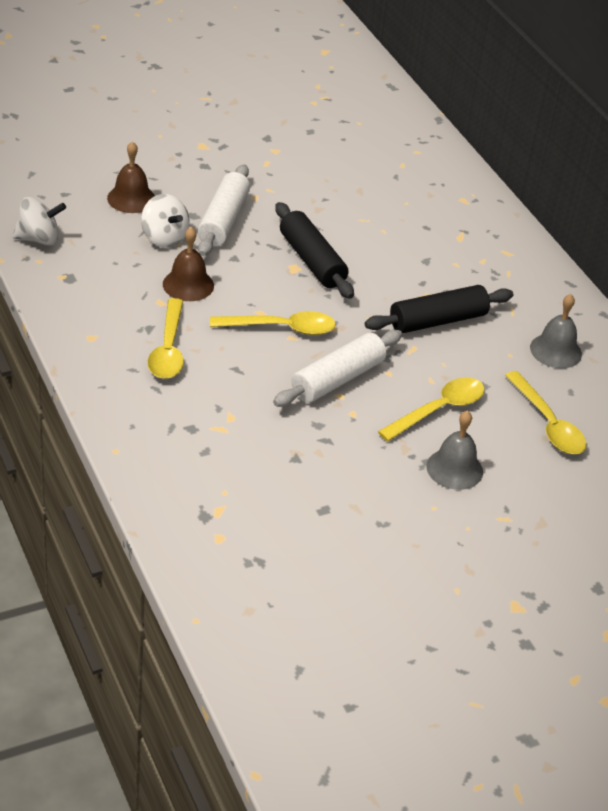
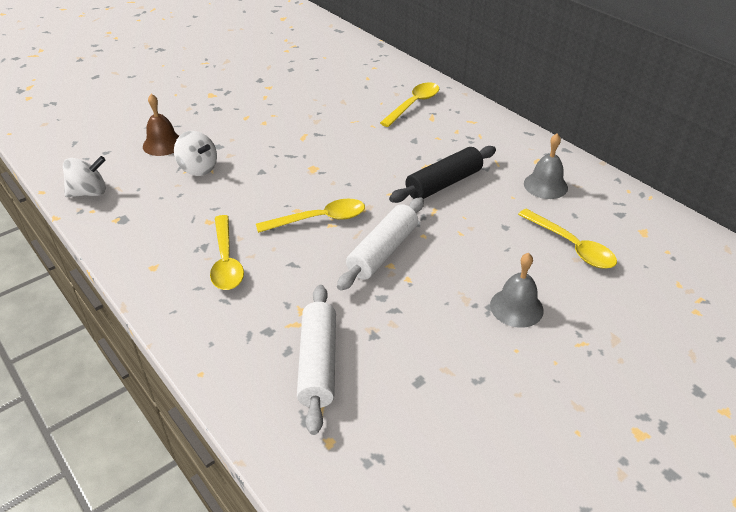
camera: 10 degrees left, 0 degrees up
brown bell [163,227,214,301] -> none
white rolling pin [197,164,250,256] -> white rolling pin moved to [297,285,336,435]
black rolling pin [275,202,354,299] -> none
yellow spoon [378,377,485,441] -> yellow spoon moved to [380,82,439,127]

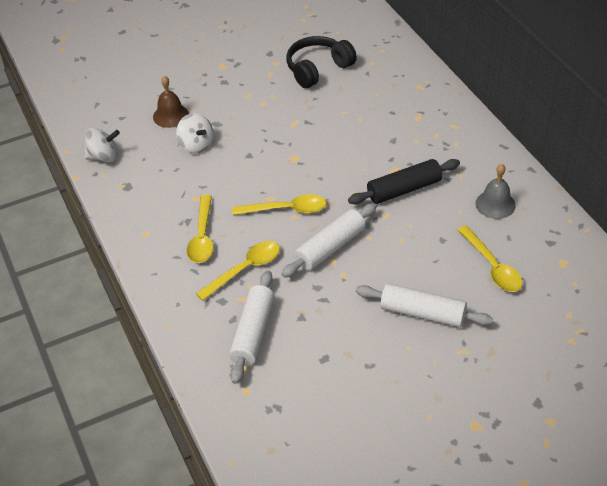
camera: 15 degrees right, 5 degrees up
yellow spoon [380,82,439,127] -> yellow spoon moved to [196,241,280,301]
grey bell [490,253,544,328] -> white rolling pin [356,283,493,327]
none -> black headphones [287,36,357,88]

